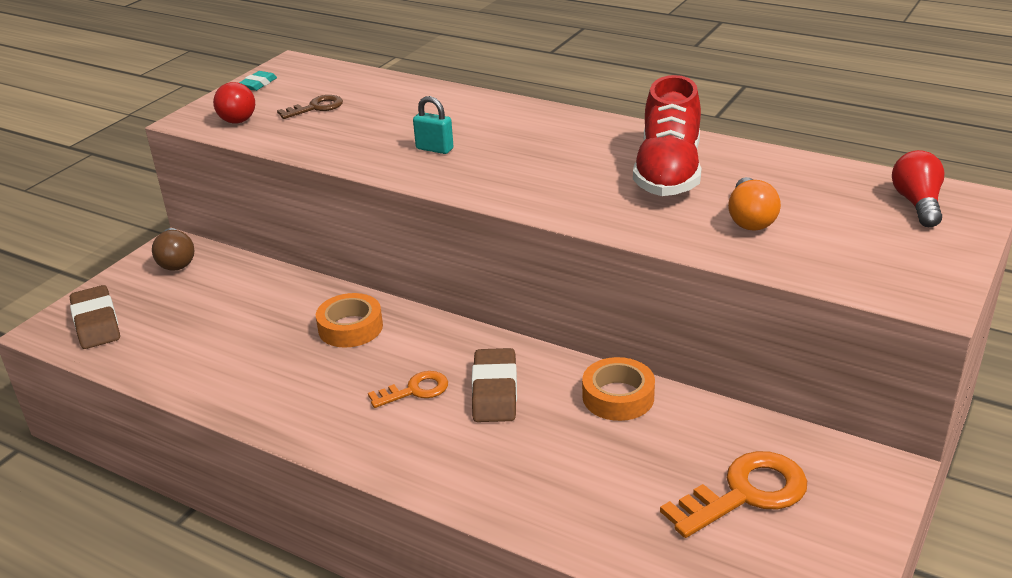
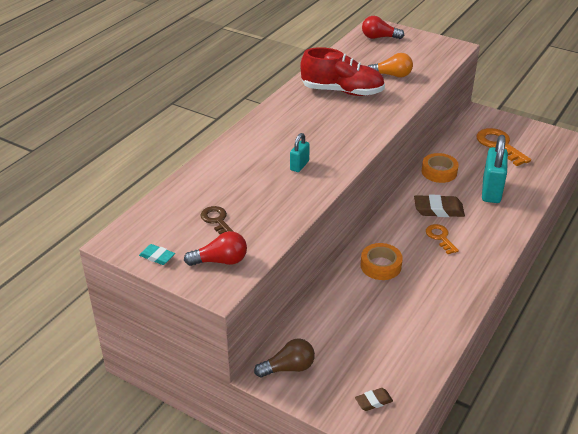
camera: 90 degrees left, 5 degrees up
brown eraser [70,285,120,349] -> brown eraser [355,388,393,411], size x0.56
none -> turquoise padlock [482,135,508,203]

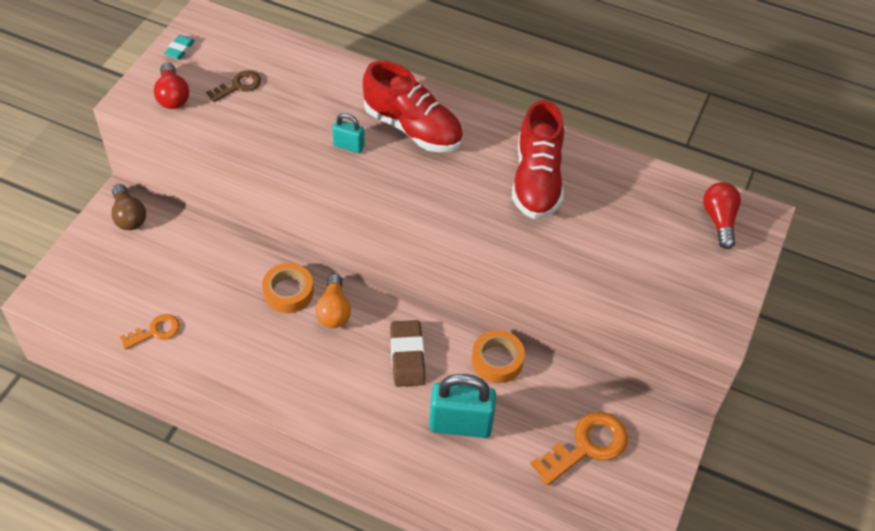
camera: 80 degrees right, 15 degrees up
brown eraser [355,388,393,411] -> none
orange light bulb [368,53,413,78] -> orange light bulb moved to [315,274,351,328]
orange key [426,224,459,254] -> orange key moved to [120,314,180,350]
none -> red shoe [363,61,463,152]

